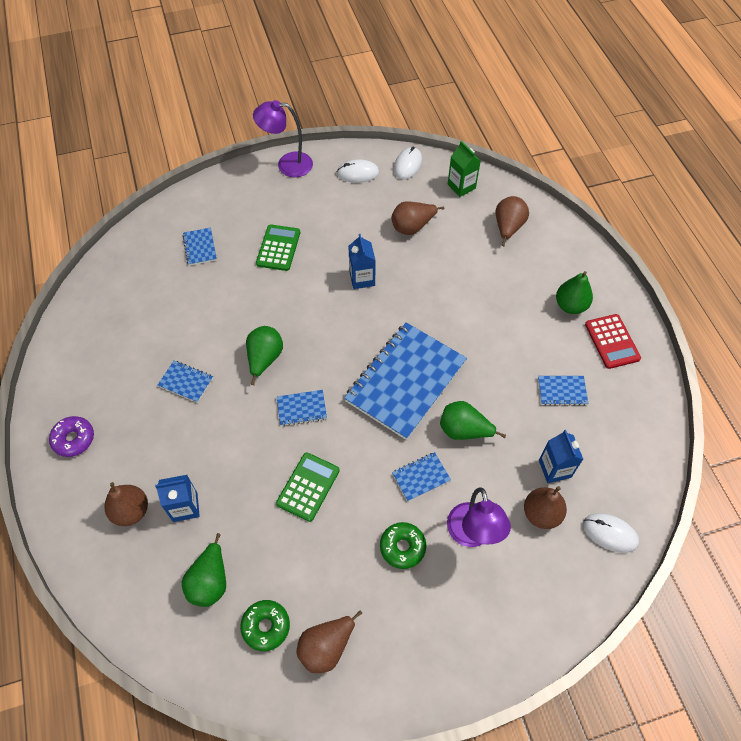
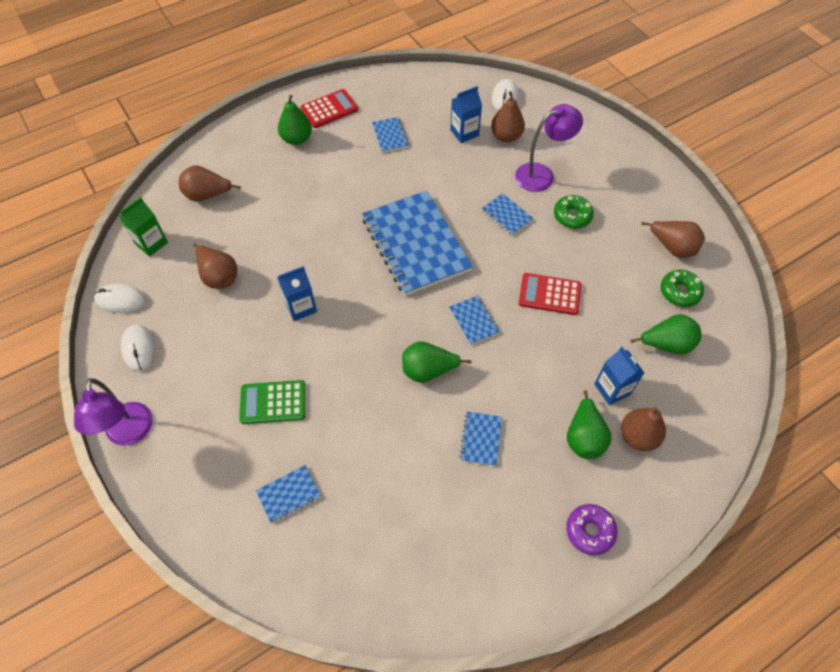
camera: 105 degrees left, 0 degrees up
green calculator [276,452,340,522] -> red calculator [519,273,582,315]
blue notebook [344,322,467,440] -> blue notebook turned 45 degrees clockwise [362,190,473,296]
green pear [440,401,506,440] -> green pear moved to [567,390,612,459]

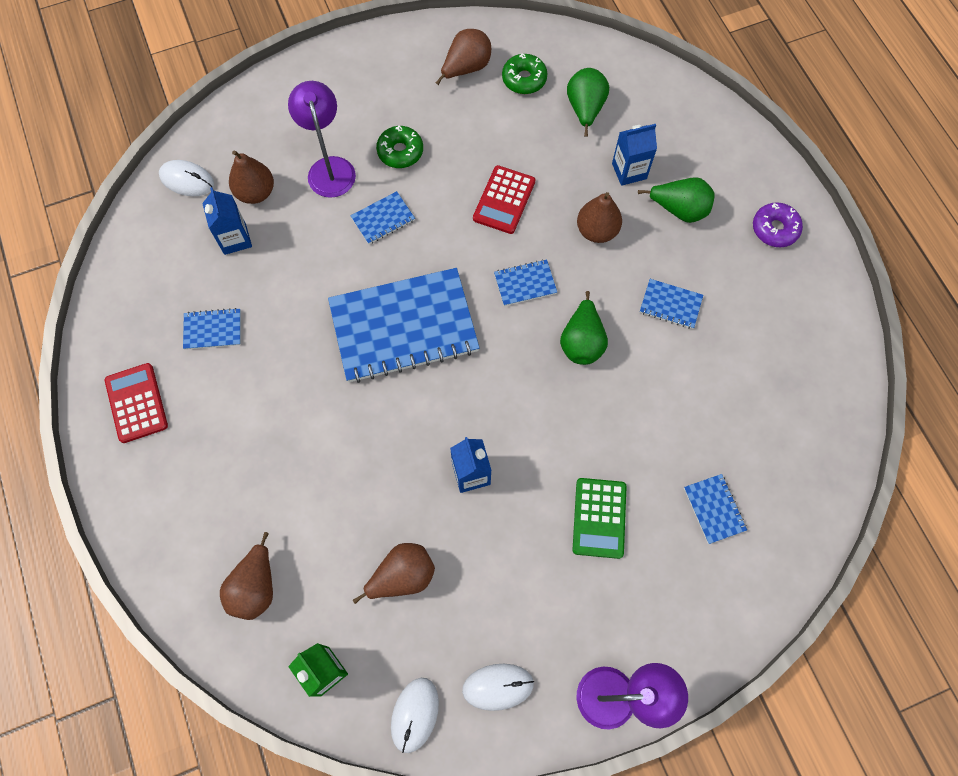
camera: 80 degrees left, 10 degrees up
green pear [278,95,312,145] -> none
brown pear [621,407,666,451] -> brown pear moved to [577,192,622,243]

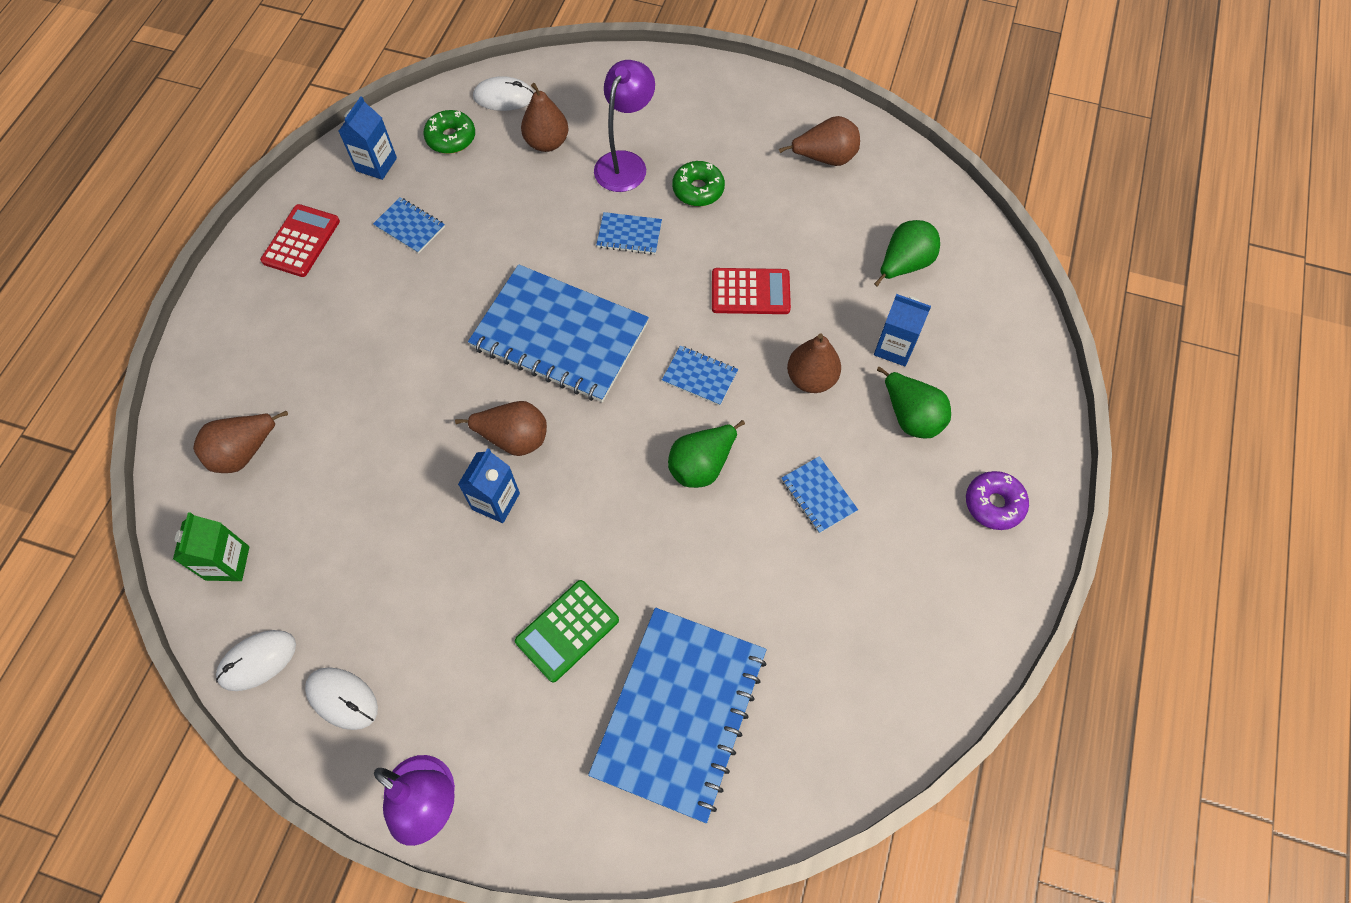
camera: 40 degrees right, 5 degrees down
white mouse [159,160,214,196] -> white mouse turned 60 degrees counterclockwise [473,76,534,111]
blue carton [202,187,252,255] -> blue carton moved to [338,96,397,180]
brown pear [353,543,435,604] -> brown pear moved to [455,401,547,456]
red calculator [473,165,535,234] -> red calculator turned 150 degrees counterclockwise [712,268,791,314]
green donut [502,53,548,94] -> green donut moved to [423,110,475,154]
blue notebook [684,474,747,544] -> blue notebook [588,608,766,823], size x2.37

